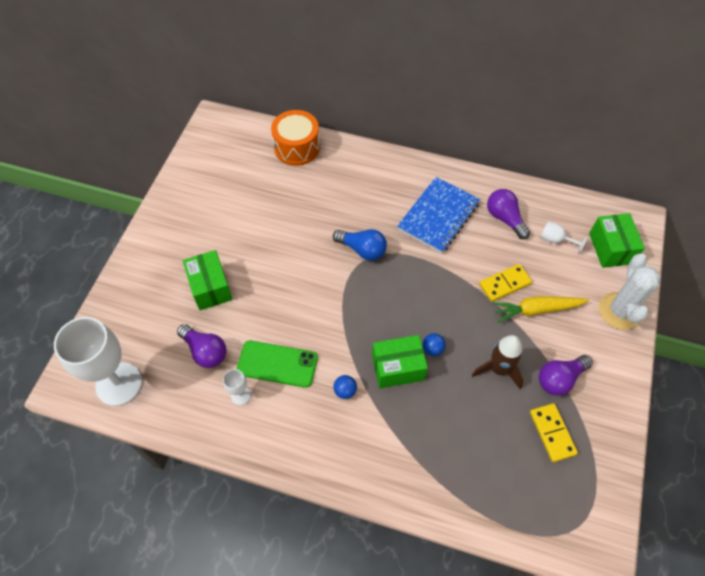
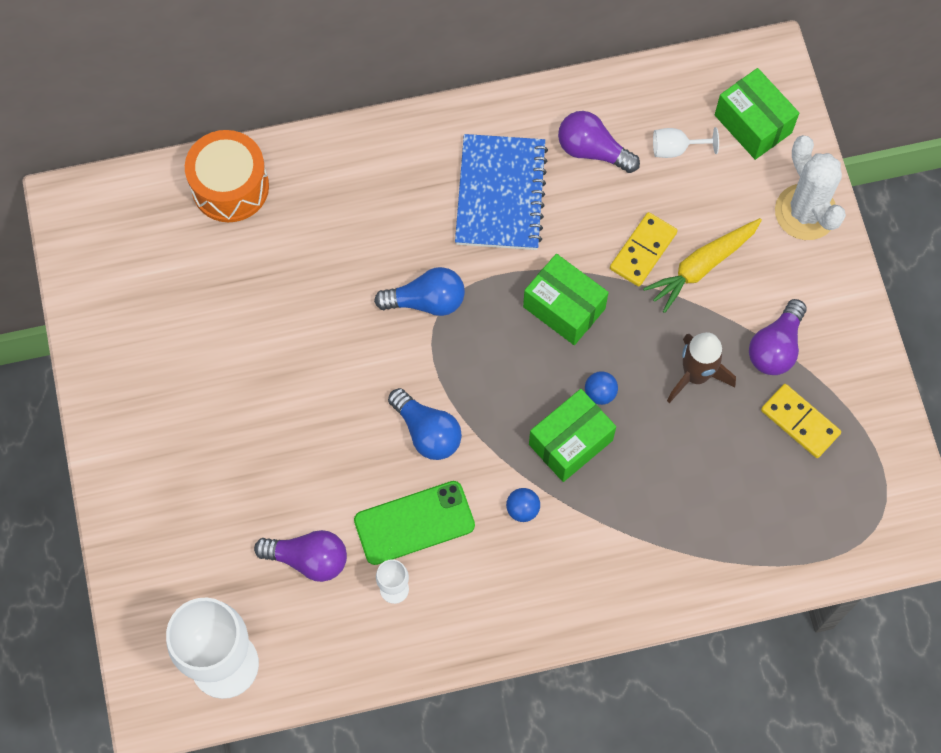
camera: 30 degrees left, 10 degrees up
green box [183,250,232,310] -> green box moved to [523,254,609,345]
none -> blue light bulb [388,388,462,460]

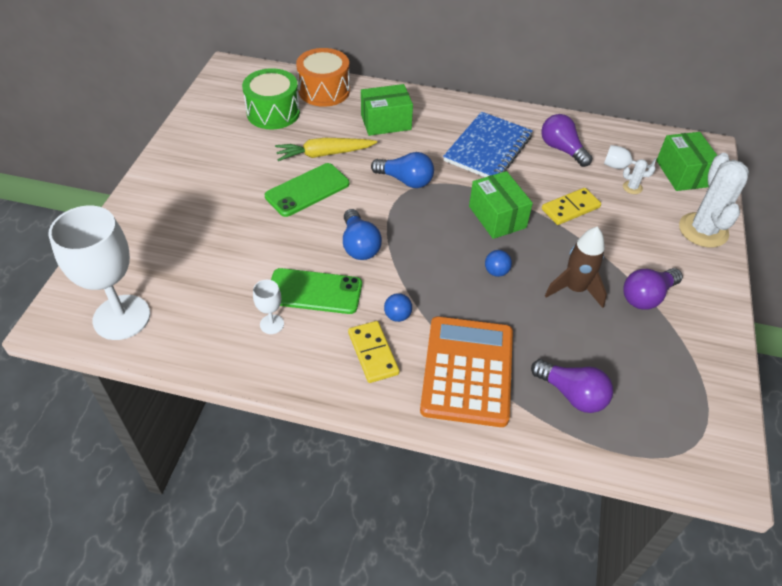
camera: 25 degrees right, 20 degrees down
purple light bulb [254,530,347,582] -> purple light bulb moved to [531,359,613,413]
green box [529,389,616,482] -> green box moved to [361,84,413,136]
yellow carrot [643,218,762,313] -> yellow carrot moved to [275,138,377,161]
yellow domino [761,384,841,458] -> yellow domino moved to [348,321,399,383]
none -> green drum [242,68,300,129]
none -> green phone [265,163,349,217]
none -> orange calculator [420,316,513,427]
none -> white cactus [623,159,655,194]

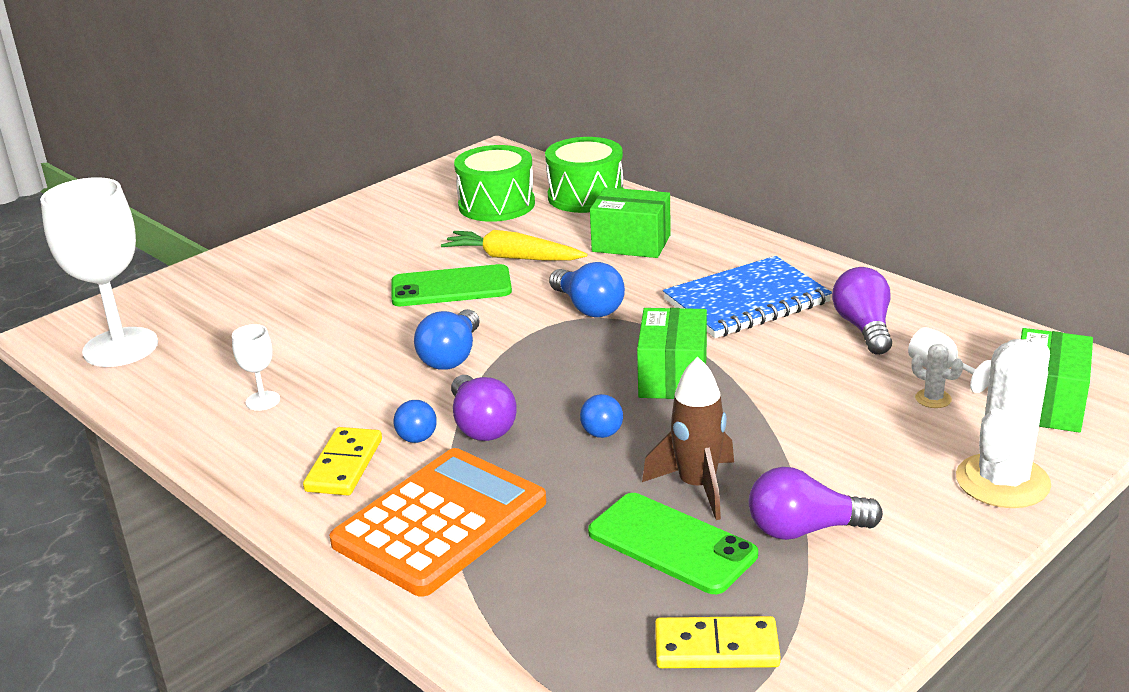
camera: 35 degrees right, 20 degrees down
green phone [271,268,362,314] -> green phone moved to [588,493,758,594]
orange drum [296,48,350,107] -> green drum [545,137,624,213]
purple light bulb [531,359,613,413] -> purple light bulb moved to [451,375,517,441]
yellow domino [542,188,601,225] -> yellow domino moved to [655,616,781,668]

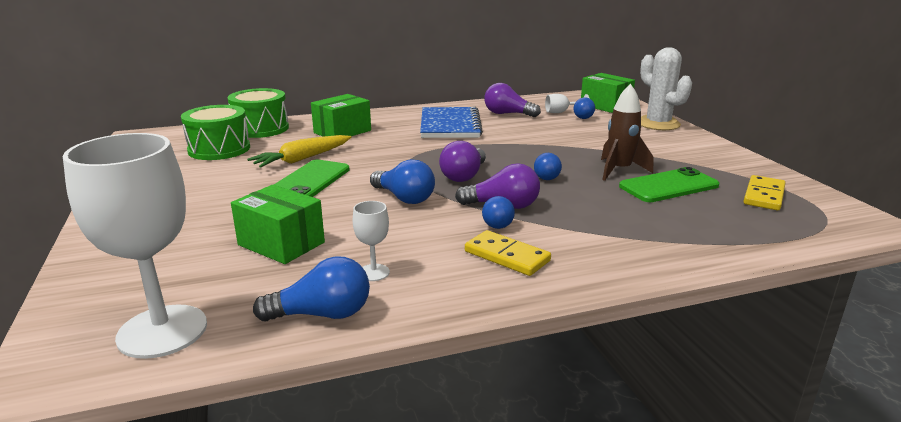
camera: 65 degrees left, 5 degrees down
orange calculator [329,448,546,597] -> none
blue light bulb [549,262,625,317] -> blue light bulb moved to [253,256,370,322]
green box [637,308,707,399] -> green box moved to [231,185,325,264]
purple light bulb [749,467,883,540] -> purple light bulb moved to [439,141,486,182]
white cactus [911,344,964,408] -> blue ball [574,97,595,119]

